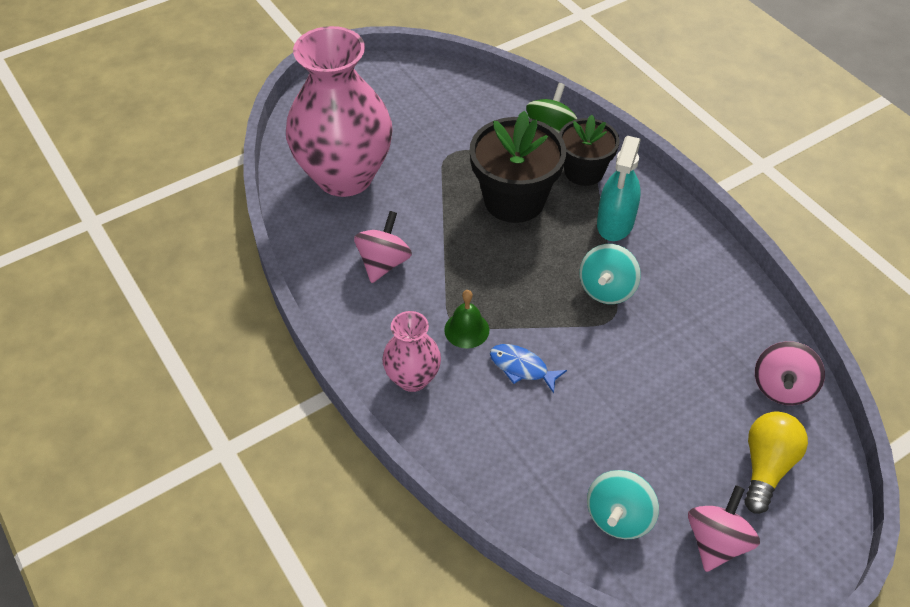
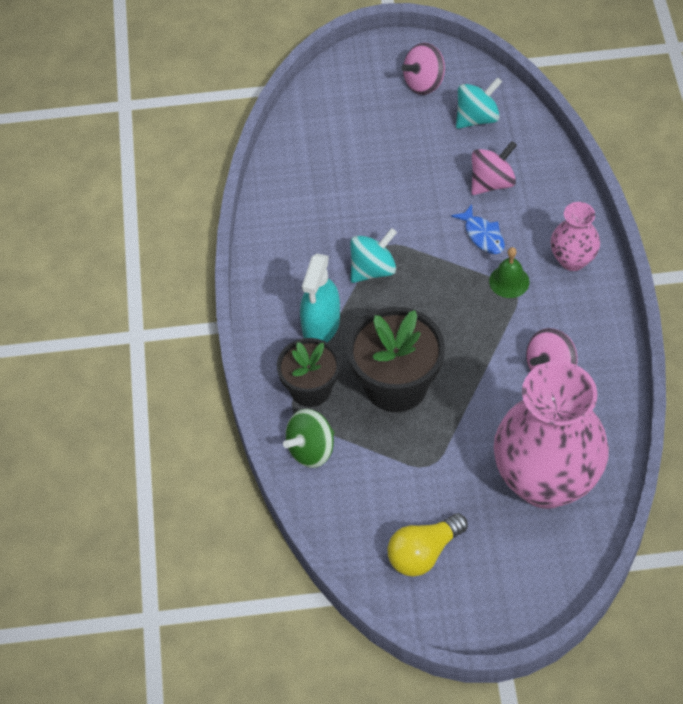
camera: 150 degrees left, 5 degrees up
turquoise spray bottle [597,136,641,241] -> turquoise spray bottle turned 150 degrees clockwise [300,253,340,342]
yellow light bulb [744,411,808,514] -> yellow light bulb moved to [388,513,468,577]
pink spinning top [755,341,825,405] -> pink spinning top moved to [471,141,517,195]

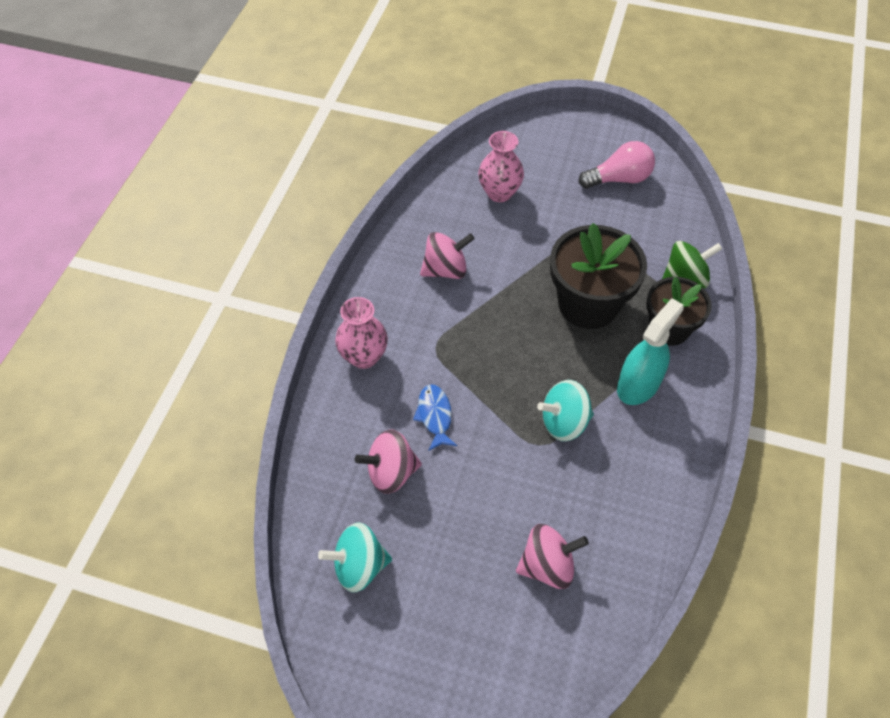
camera: 160 degrees left, 0 degrees up
yellow light bulb [388,513,468,577] -> pink light bulb [579,141,655,188]
pink spinning top [401,43,445,95] -> pink spinning top moved to [516,524,589,589]
green bell [489,247,529,298] -> none
pink vase [494,361,609,509] -> pink vase [478,131,524,202], size x0.48

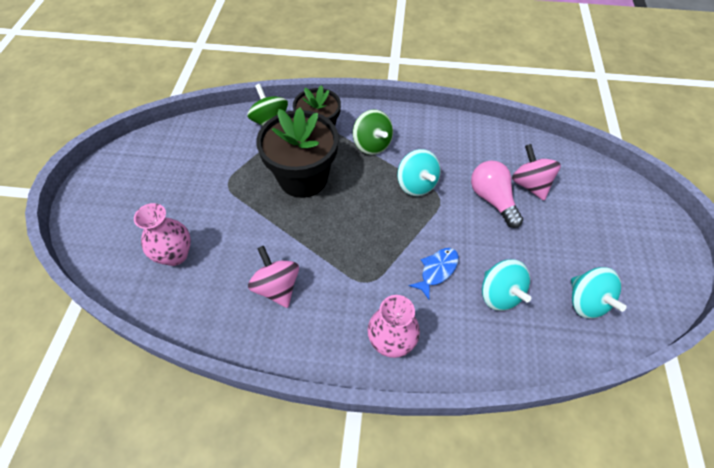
camera: 100 degrees left, 0 degrees up
pink spinning top [355,429,422,494] -> turquoise spinning top [482,259,531,311]
blue fish [413,384,457,451] -> blue fish turned 150 degrees clockwise [409,248,459,300]
pink light bulb [579,141,655,188] -> pink light bulb moved to [471,161,523,228]
turquoise spray bottle [617,298,684,405] -> green spinning top [353,110,393,155]

